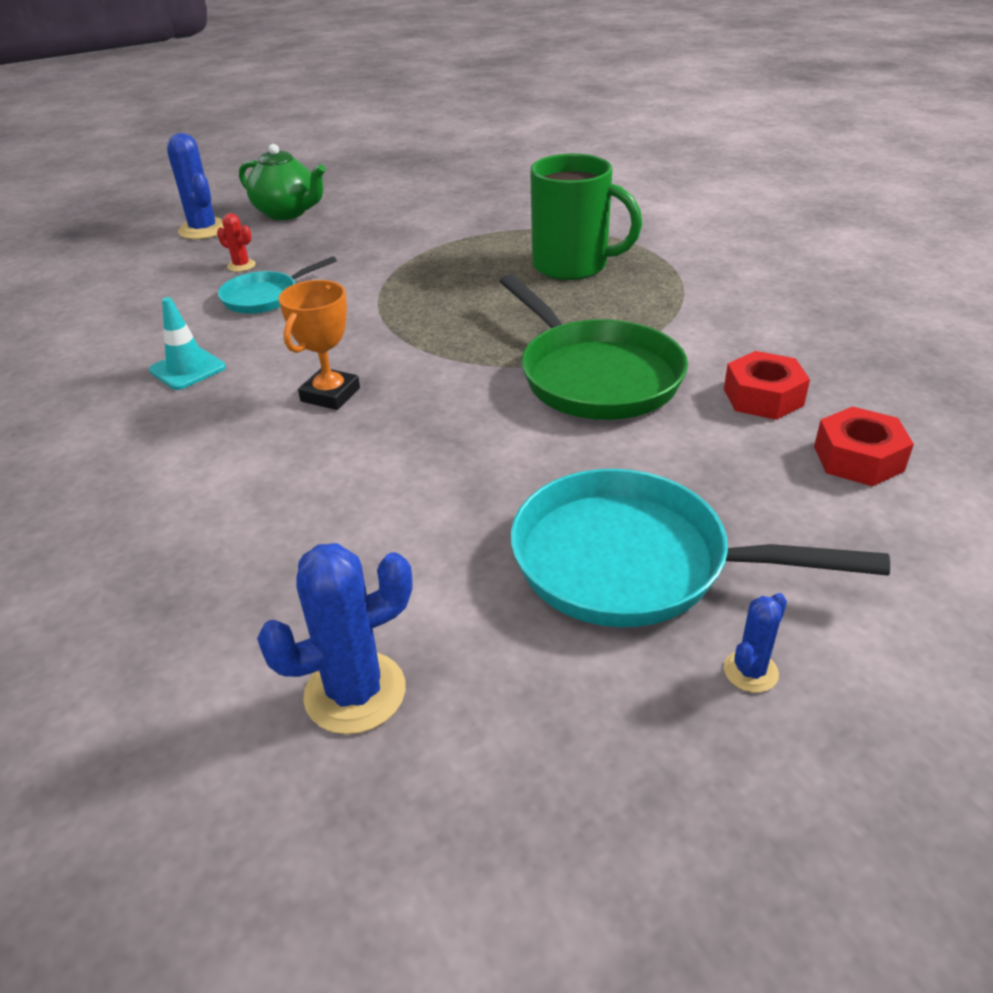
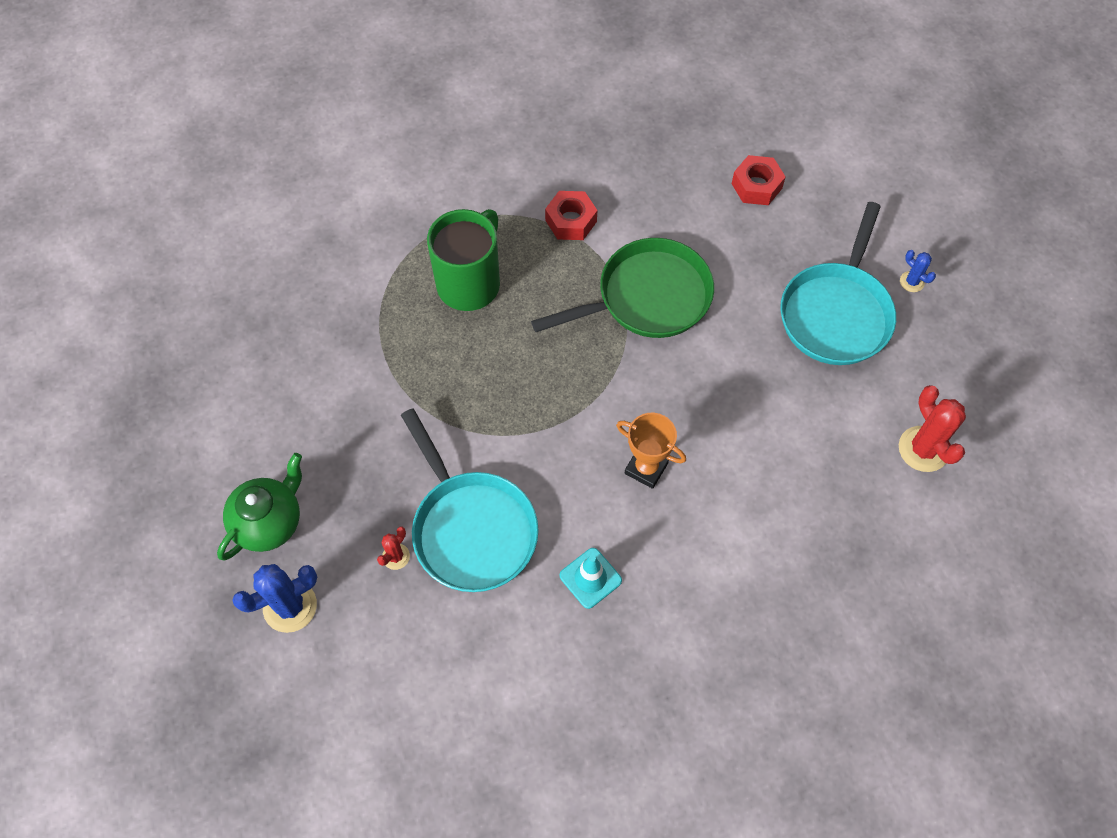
camera: 85 degrees left, 25 degrees up
turquoise pan [218,256,337,314] -> turquoise pan [401,408,539,592], size x1.80
blue cactus [257,543,412,734] -> red cactus [899,385,966,472]
red nut [724,351,810,420] -> red nut moved to [545,191,597,240]

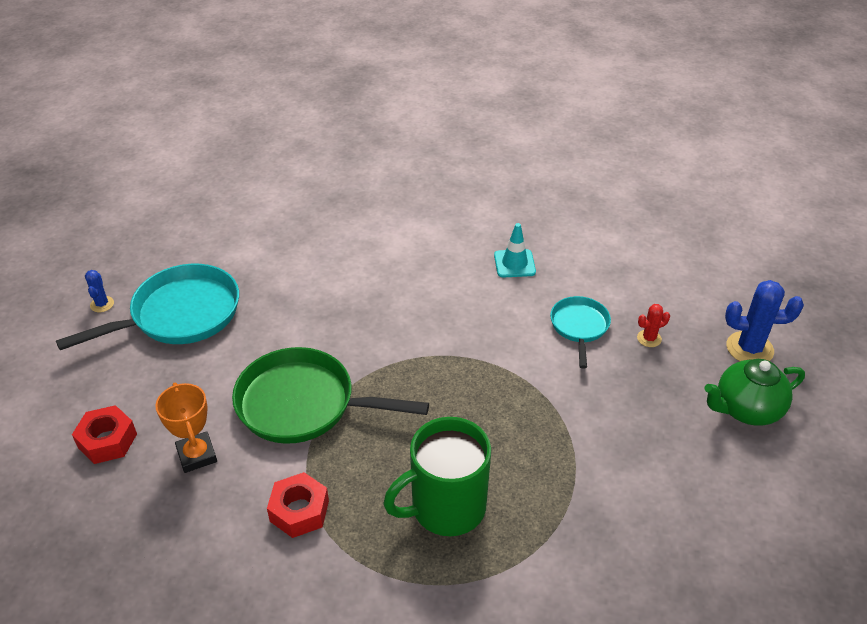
camera: 145 degrees left, 20 degrees down
turquoise pan [401,408,539,592] -> turquoise pan [550,296,611,368], size x0.56
orange trophy [616,413,686,489] -> orange trophy moved to [155,383,217,473]
red cactus [899,385,966,472] -> none

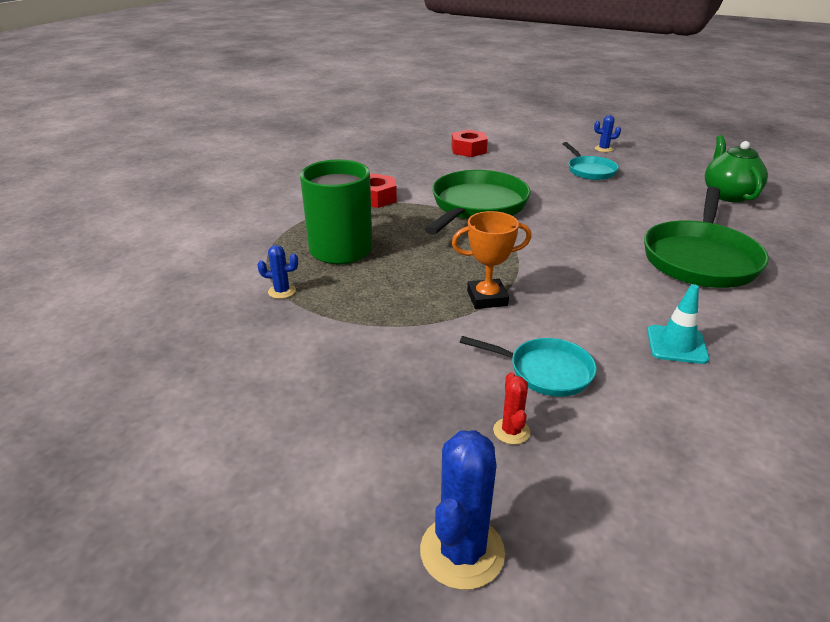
camera: 105 degrees right, 10 degrees down
turquoise pan [56,264,239,350] -> turquoise pan [563,142,619,180], size x0.56
orange trophy [155,383,217,473] -> orange trophy moved to [452,211,531,309]
green teapot [705,359,805,426] -> green teapot moved to [705,135,768,202]
none -> blue cactus [257,245,298,299]
none -> green pan [644,187,769,288]

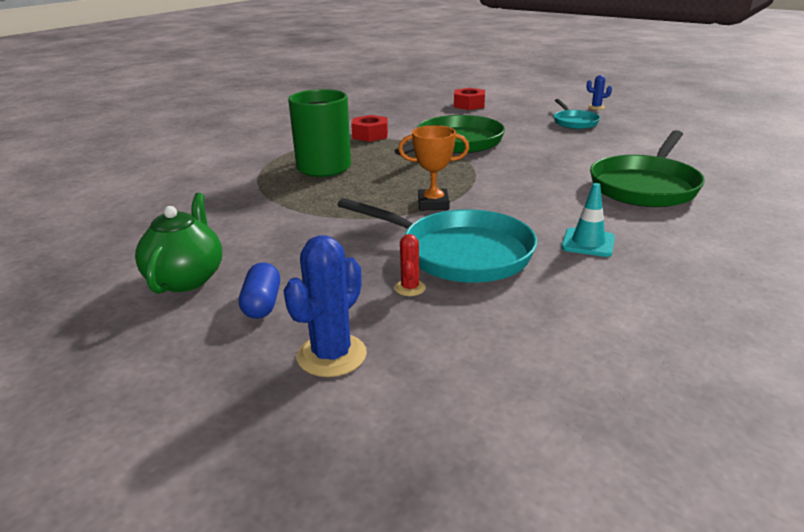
camera: 10 degrees right, 5 degrees down
blue cactus [257,245,298,299] -> none
turquoise pan [460,336,597,397] -> turquoise pan [338,198,537,283], size x1.80
green teapot [705,135,768,202] -> green teapot moved to [135,193,222,294]
none -> blue capsule [239,262,280,319]

